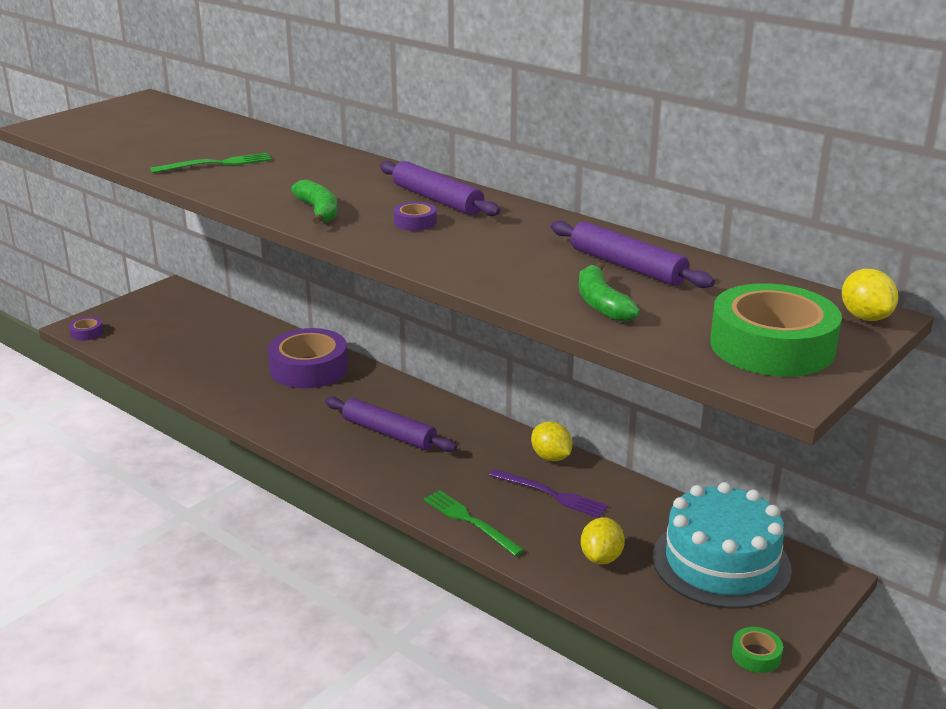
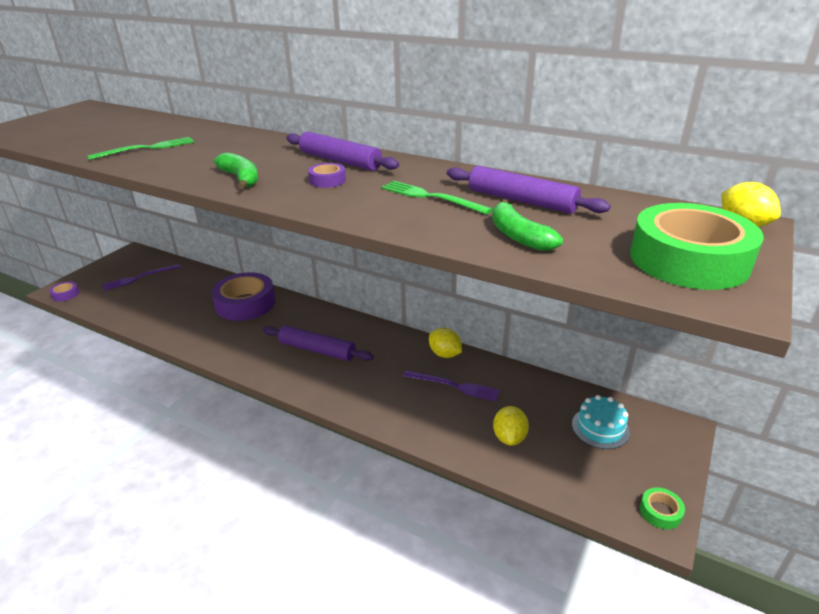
camera: 10 degrees left, 5 degrees up
green fork [424,490,524,556] -> green fork moved to [382,181,492,214]
turquoise cake [653,482,792,609] -> turquoise cake [572,395,630,449], size x0.52
none -> purple fork [102,264,181,291]

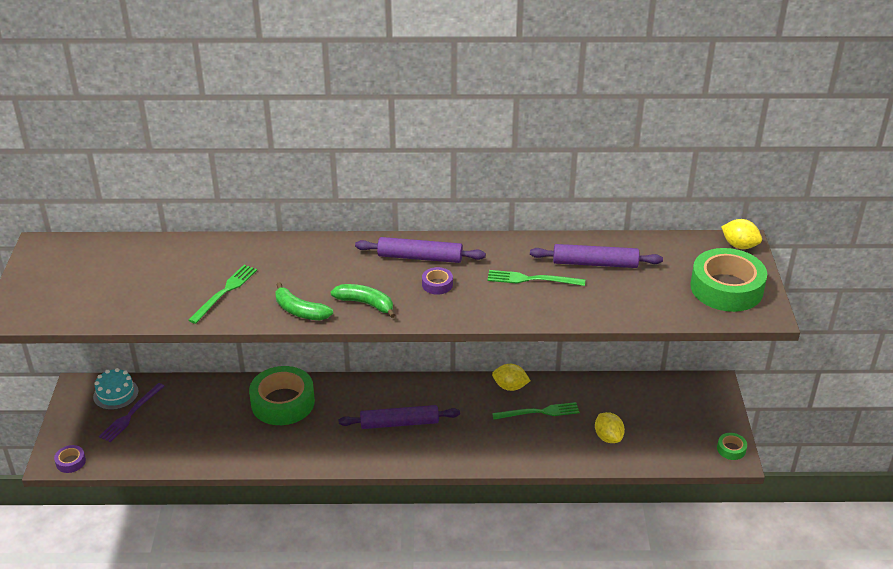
camera: 30 degrees left, 5 degrees up
purple tape [211,272,275,321] -> green tape [249,366,315,425]
purple fork [403,370,500,402] -> green fork [492,402,580,420]
green banana [492,199,563,251] -> green banana moved to [275,282,333,320]
turquoise cake [572,395,630,449] -> turquoise cake moved to [93,368,139,410]

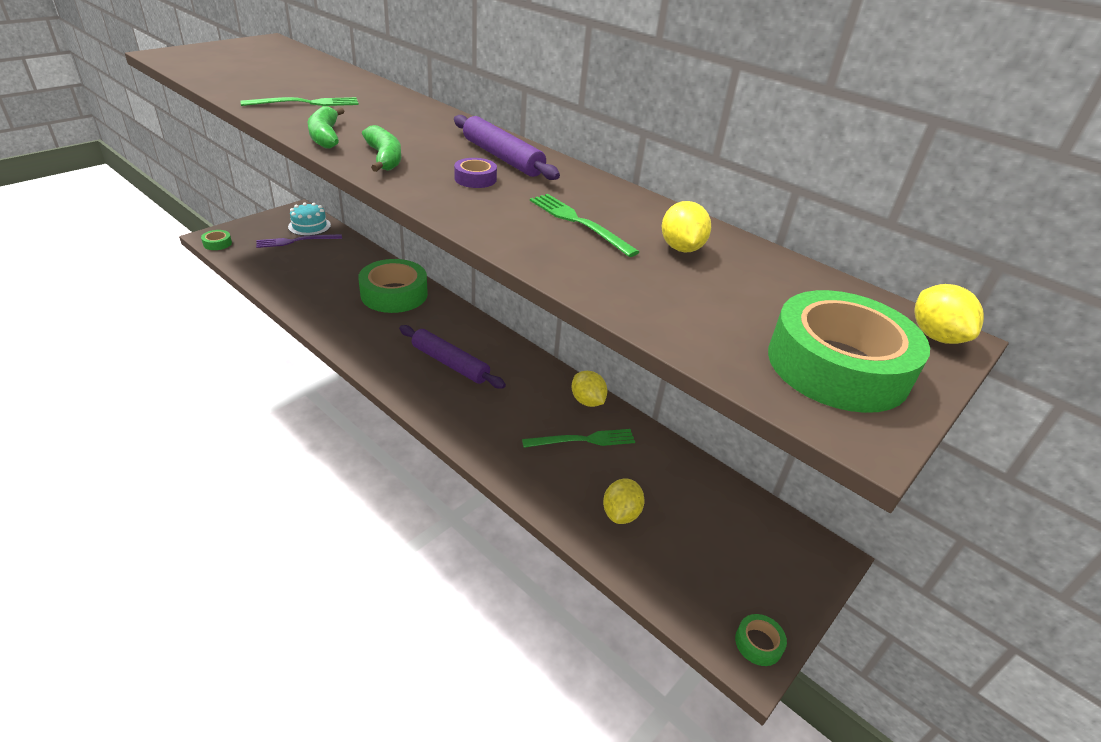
camera: 40 degrees right, 0 degrees up
purple tape [54,445,86,473] -> green tape [201,230,232,250]
green fork [492,402,580,420] -> green fork turned 45 degrees counterclockwise [522,429,635,448]
purple rolling pin [530,244,663,268] -> yellow lemon [661,201,711,253]

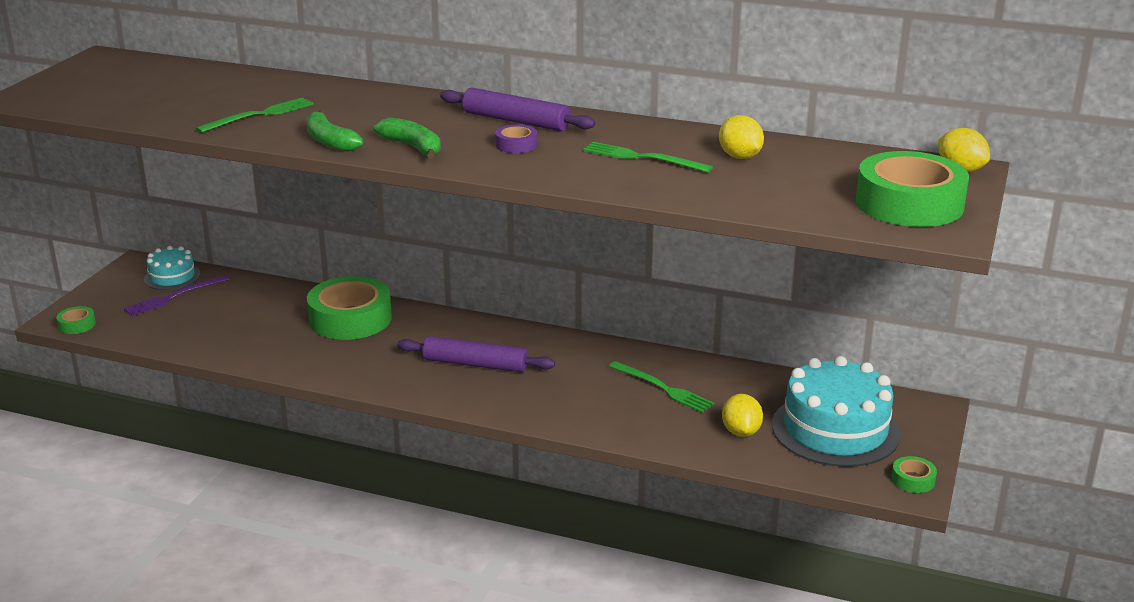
camera: 20 degrees left, 10 degrees down
green fork [522,429,635,448] -> green fork turned 75 degrees clockwise [609,361,714,413]
yellow lemon [572,371,608,407] -> none
none -> turquoise cake [772,356,901,467]

